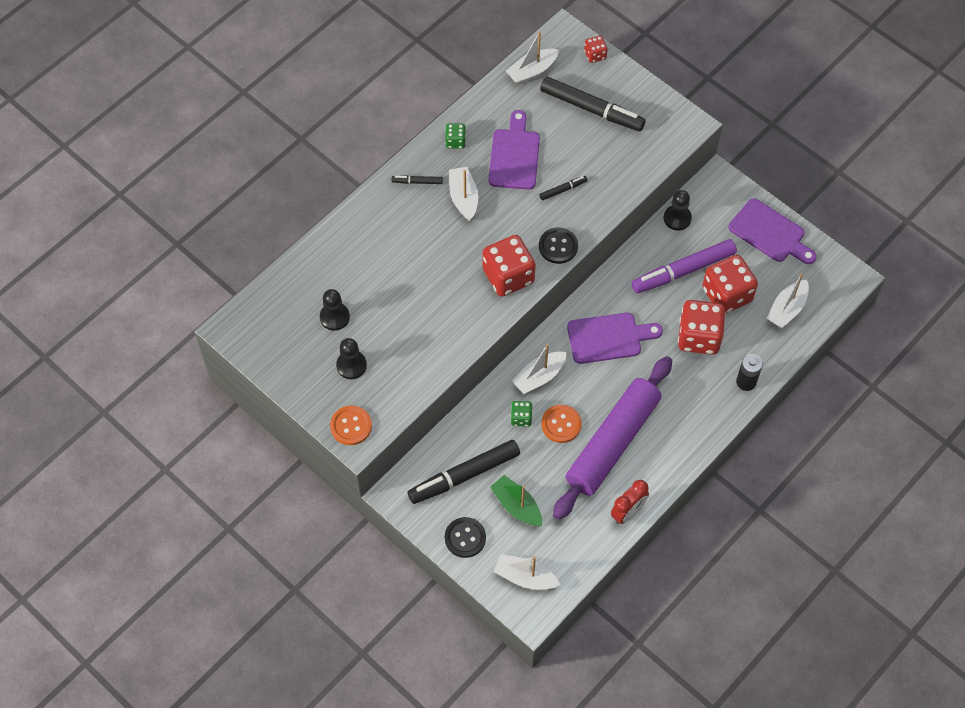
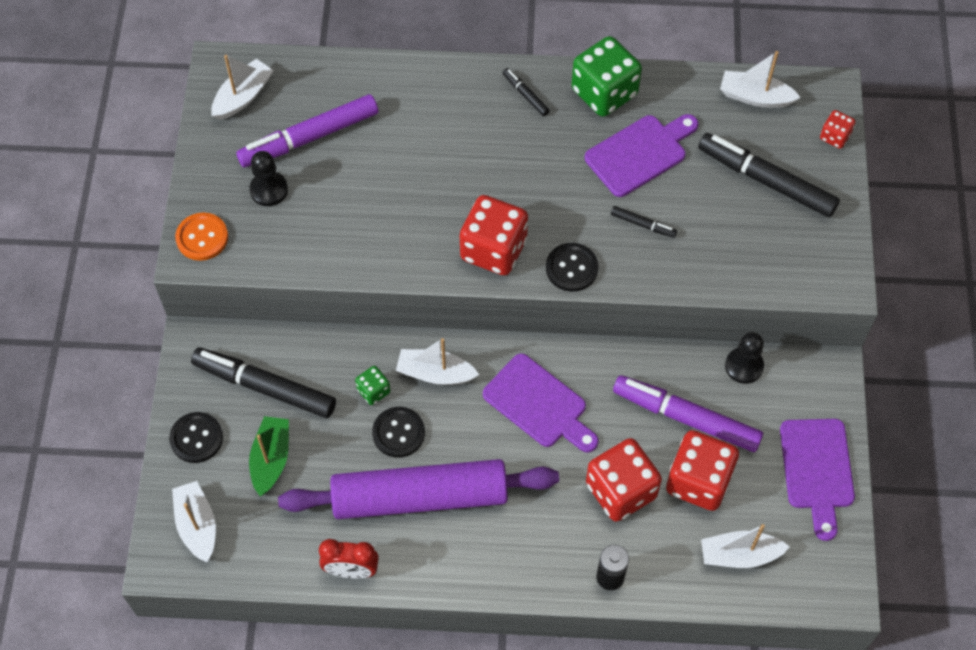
camera: 50 degrees right, 0 degrees up
black pawn [320,289,350,331] -> purple marker [236,94,378,167]
green dice [445,123,466,149] -> green dice [572,36,642,117], size x2.07
white boat [449,167,478,221] -> white boat moved to [211,55,274,120]
black marker [540,77,646,131] -> black marker turned 135 degrees clockwise [698,133,840,217]
orange button [541,405,582,443] -> black button [372,407,425,458]

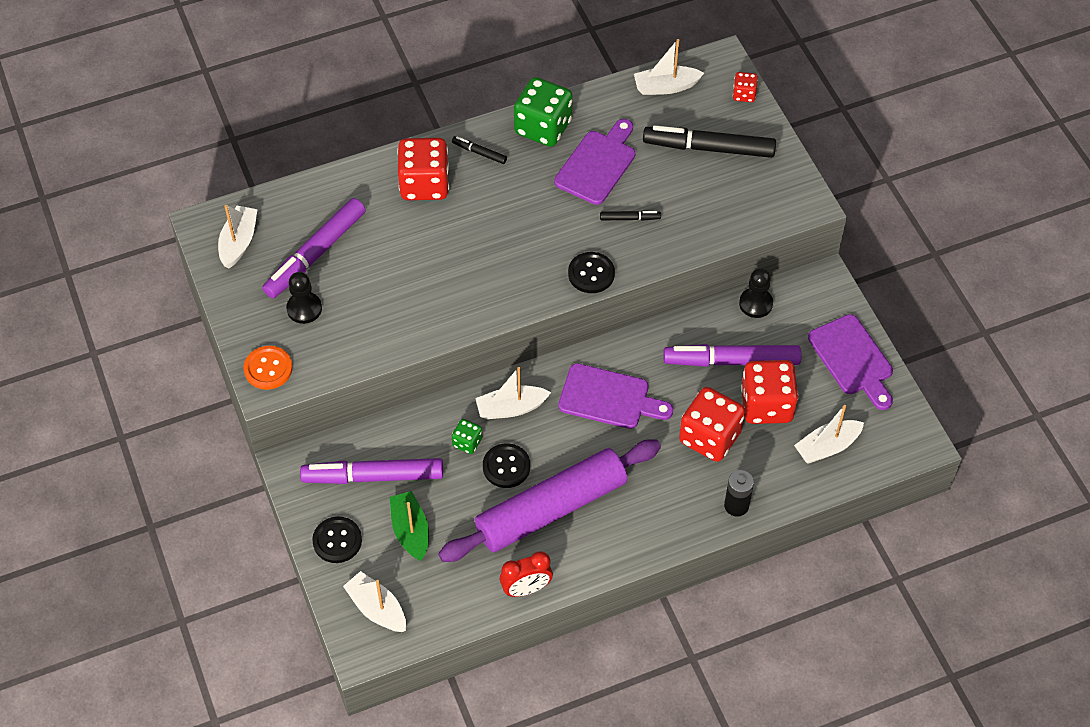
camera: 25 degrees left, 5 degrees down
black marker [191,348,336,418] -> purple marker [300,458,443,484]
red dice [460,195,528,275] -> red dice moved to [397,138,449,200]

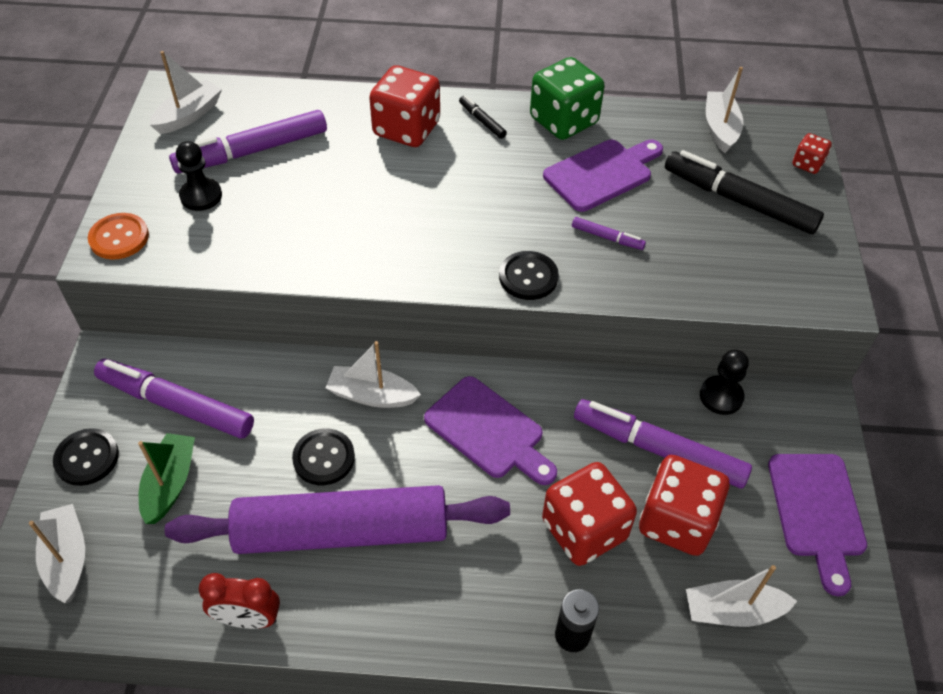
camera: 25 degrees right, 5 degrees down
green dice [452,419,482,454] -> none
black marker [600,211,661,221] -> purple marker [572,217,646,250]
white boat [634,39,704,95] -> white boat turned 75 degrees clockwise [706,67,743,153]

